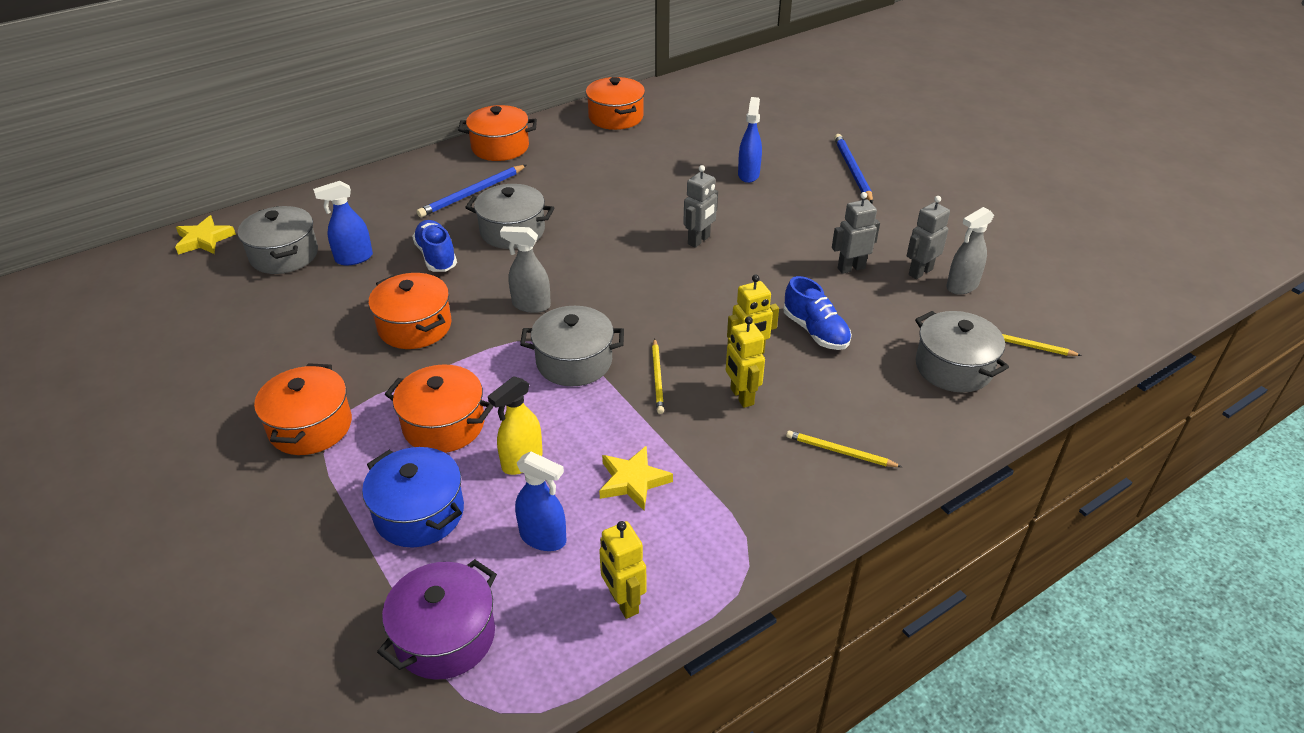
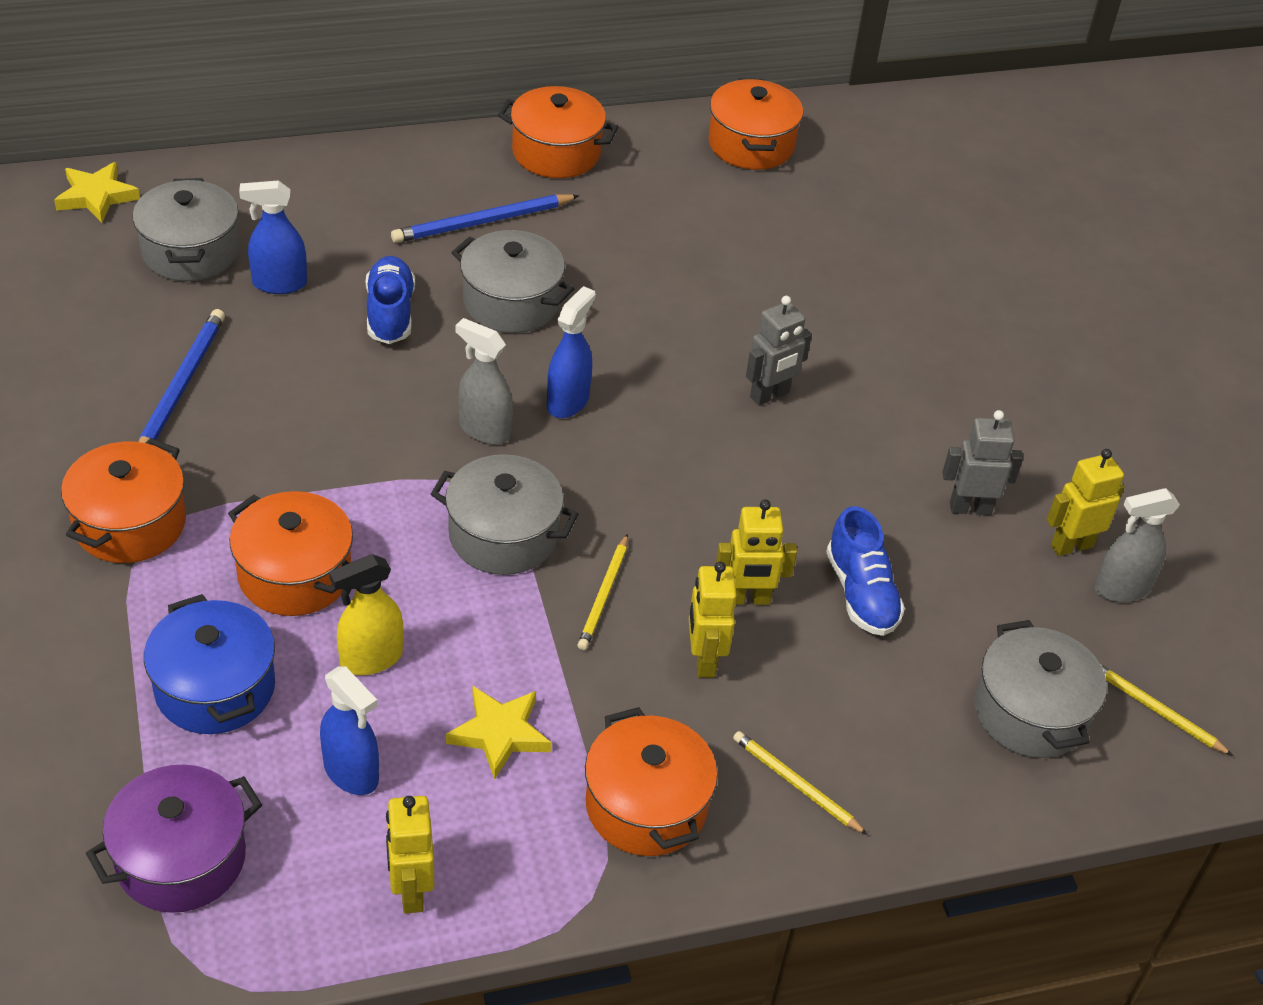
camera: 15 degrees right, 5 degrees up
orange pot [368,273,452,349] -> orange pot moved to [585,707,718,856]
blue spray bottle [738,97,762,183] -> blue spray bottle moved to [547,286,596,418]
blue pencil [834,134,873,204] -> blue pencil moved to [138,309,225,443]
grey robot [907,196,950,279] -> yellow robot [1047,449,1124,556]

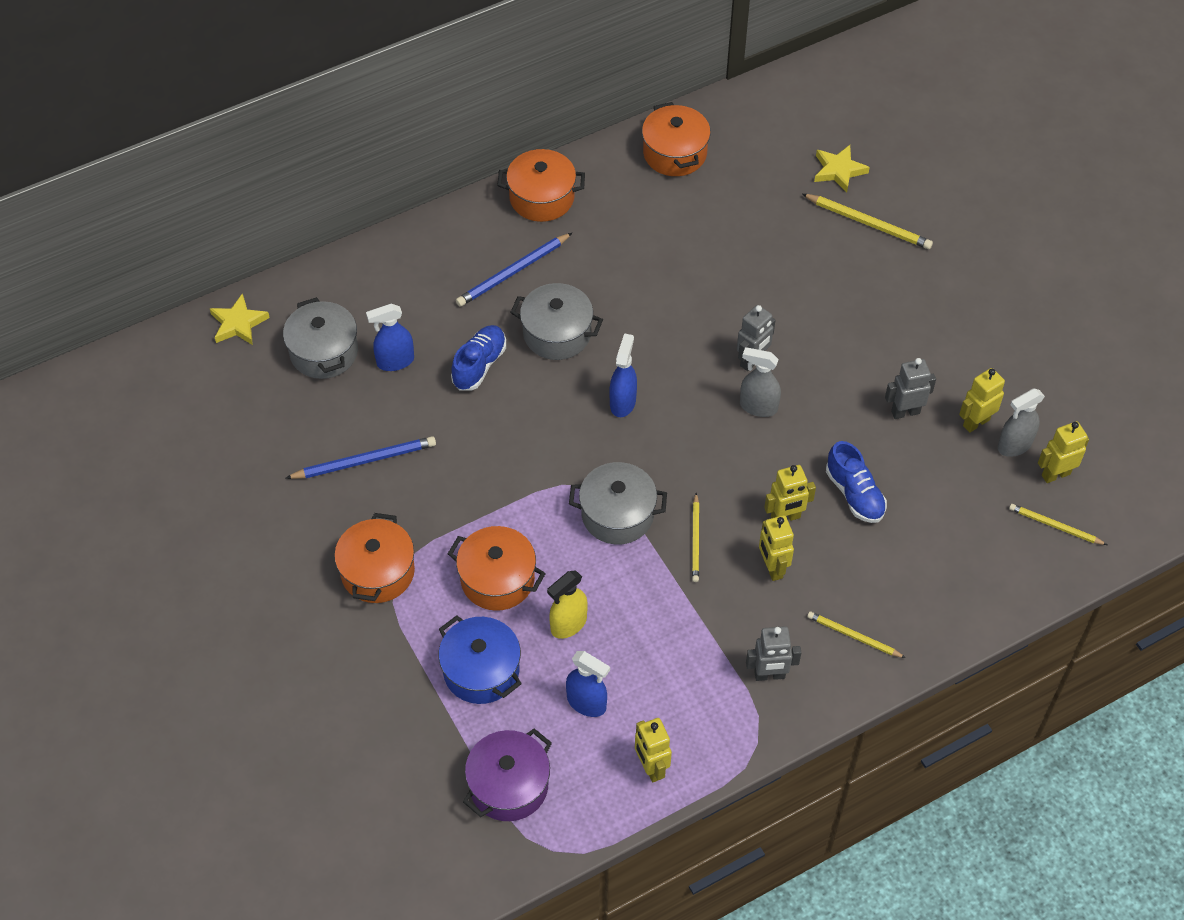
camera: 10 degrees left, 10 degrees up
blue pencil [138,309,225,443] -> blue pencil turned 75 degrees clockwise [286,436,436,479]
blue shoe [366,256,415,344] -> blue shoe turned 45 degrees clockwise [451,325,506,390]
yellow star [446,686,551,780] -> yellow star moved to [814,145,870,193]
grey spray bottle [455,318,513,445] -> grey spray bottle moved to [740,347,781,417]
orange pot [585,707,718,856] -> grey robot [746,626,802,681]
grey pot [974,620,1107,758] -> none
none -> yellow pencil [802,194,933,249]
none -> yellow robot [1038,421,1089,483]

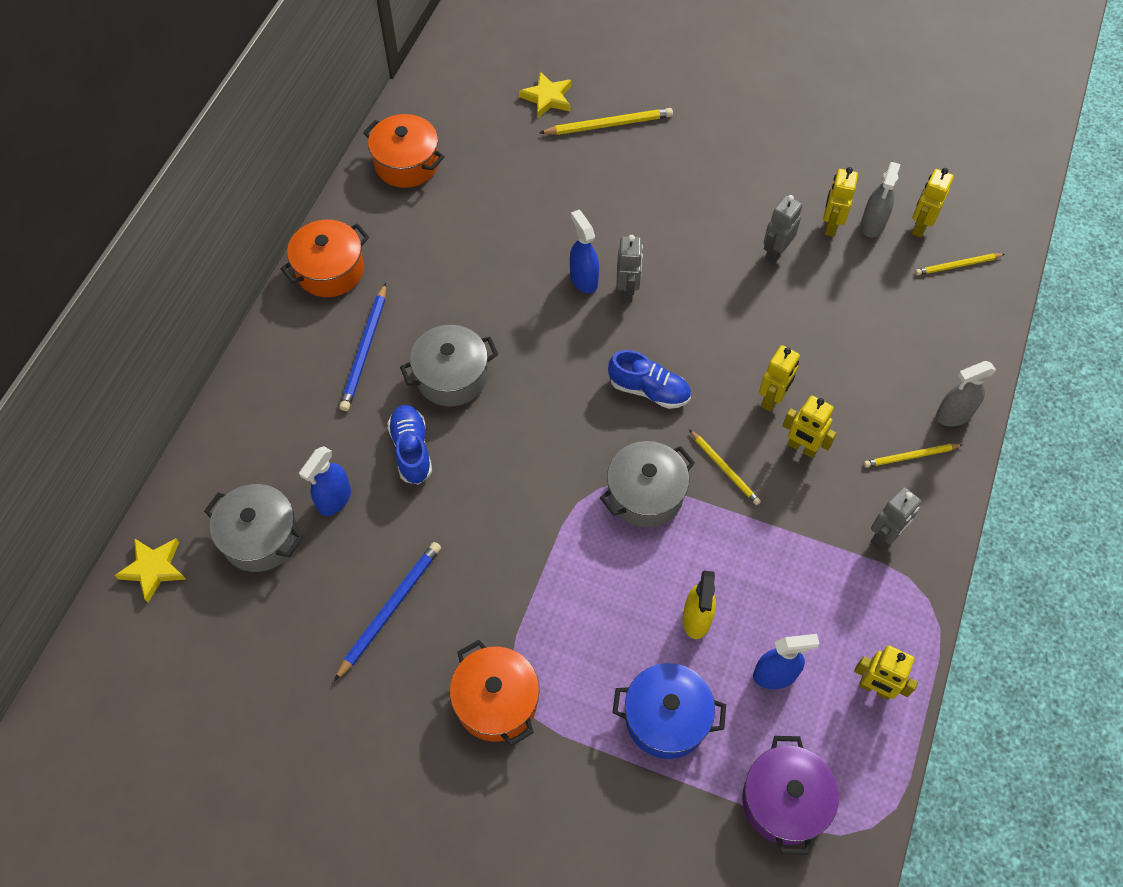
camera: 40 degrees left, 5 degrees up
orange pot [448,526,546,611] -> none
blue spray bottle [610,333,637,417] -> blue spray bottle moved to [570,210,599,294]
grey spray bottle [740,347,781,417] -> grey spray bottle moved to [936,361,996,426]
blue shoe [826,441,887,523] -> blue shoe moved to [608,350,691,409]

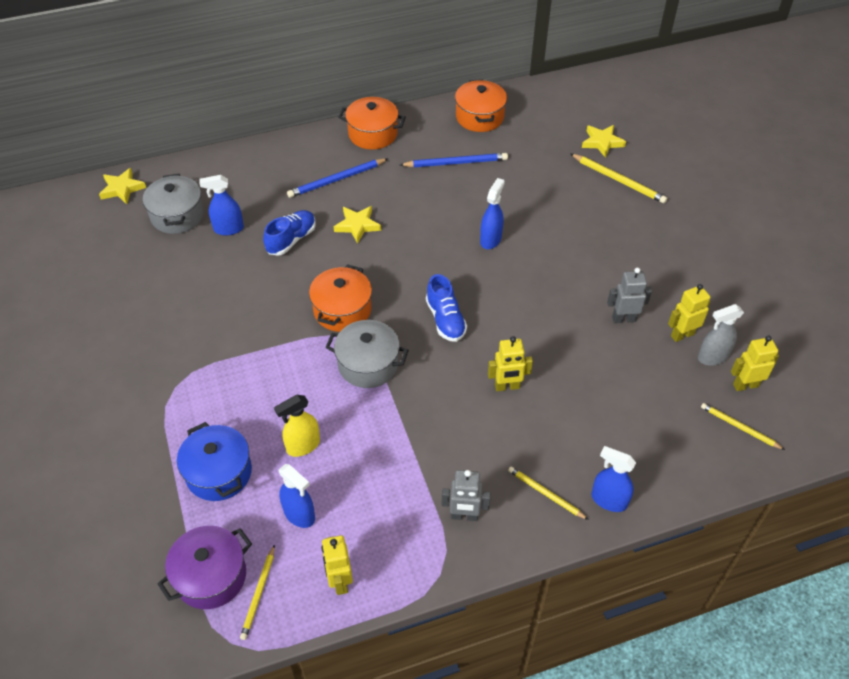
camera: 50 degrees right, 10 degrees down
blue pencil [334,542,441,681] -> blue pencil moved to [400,153,508,167]
grey pot [400,325,498,407] -> yellow star [334,206,381,243]
orange pot [450,640,539,746] -> orange pot moved to [309,264,372,332]
grey robot [616,235,643,302] -> none
yellow pencil [689,430,761,505] -> yellow pencil moved to [240,545,275,640]
yellow robot [783,395,837,458] -> none
grey spray bottle [936,361,996,426] -> blue spray bottle [591,446,636,512]

